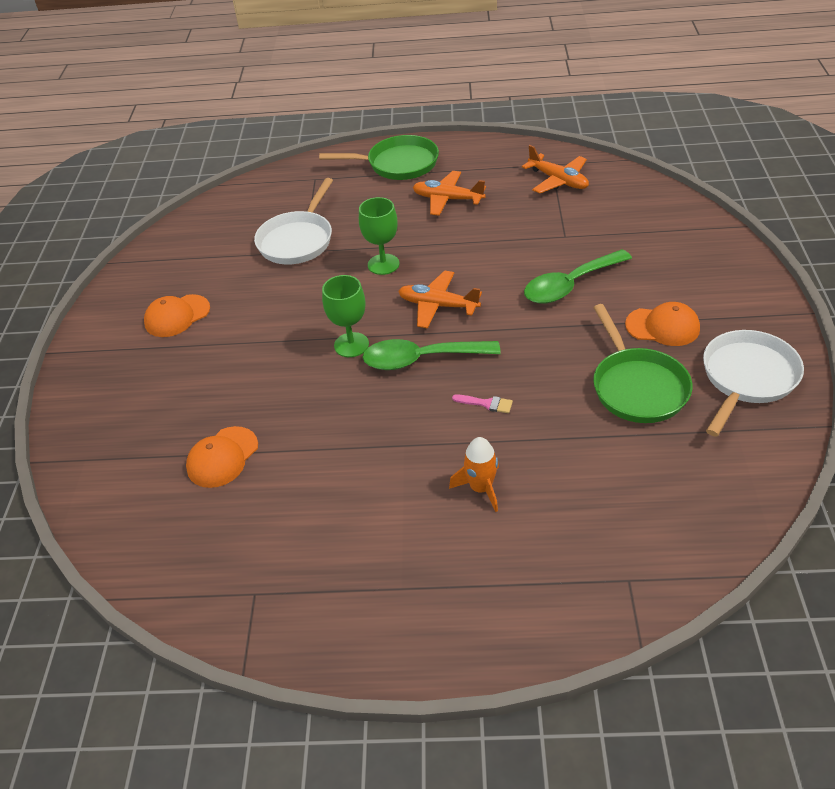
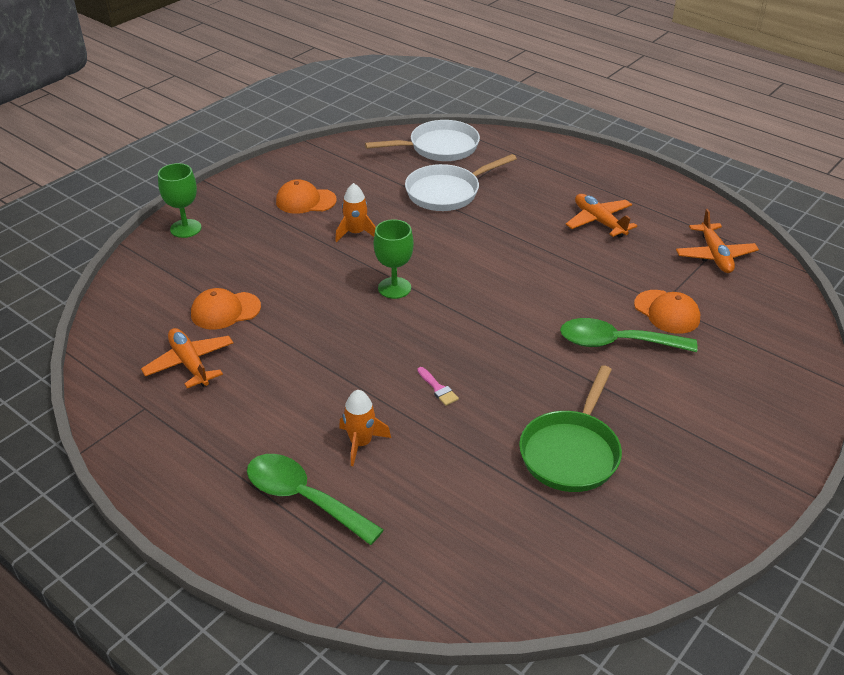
camera: 35 degrees right, 5 degrees down
green pan [319,135,439,180] -> none
green goblet [359,197,399,275] -> green goblet moved to [158,163,202,238]
green spoon [362,339,501,370] -> green spoon moved to [247,454,384,545]
orange plane [398,271,482,329] -> orange plane moved to [141,328,233,388]
orange cap [625,302,700,346] -> orange cap moved to [634,290,700,334]
white pan [703,330,804,437] -> white pan moved to [365,120,480,161]
none -> orange rocket [335,183,376,242]

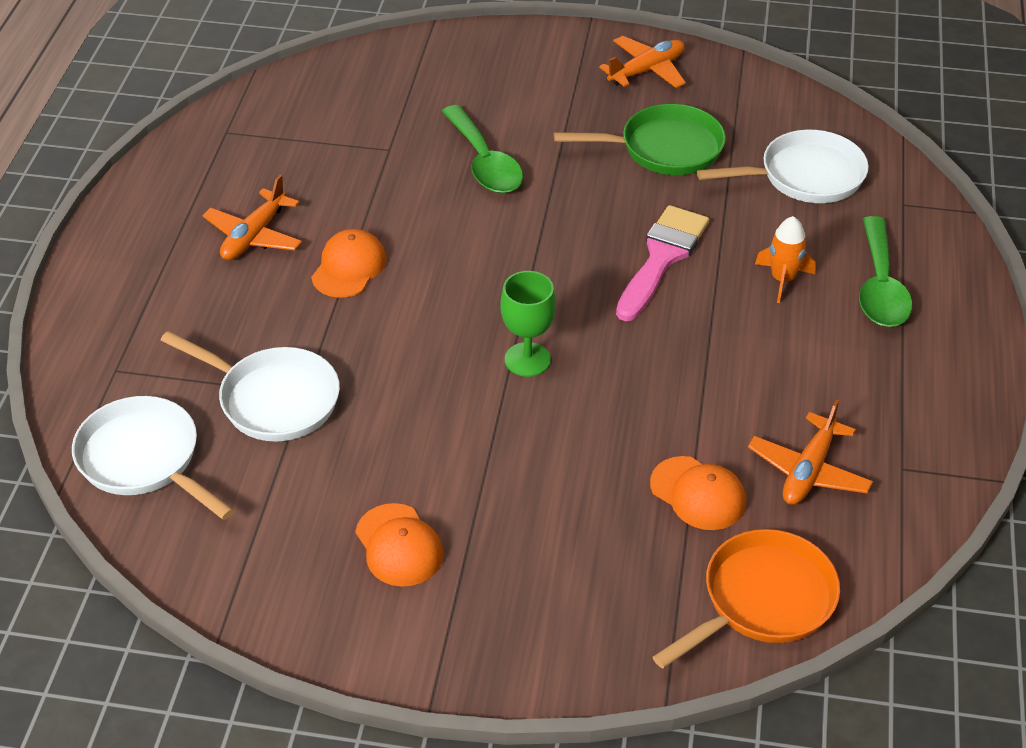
camera: 120 degrees left, 5 degrees up
green goblet [158,163,202,238] -> none
orange rocket [335,183,376,242] -> none
pink brush [417,367,459,406] -> pink brush [616,205,709,321], size x2.43
orange cap [634,290,700,334] -> orange cap moved to [311,229,386,298]
orange plane [676,209,759,273] -> orange plane moved to [599,36,686,88]
none -> orange pan [653,529,840,669]
none -> white pan [697,130,869,203]

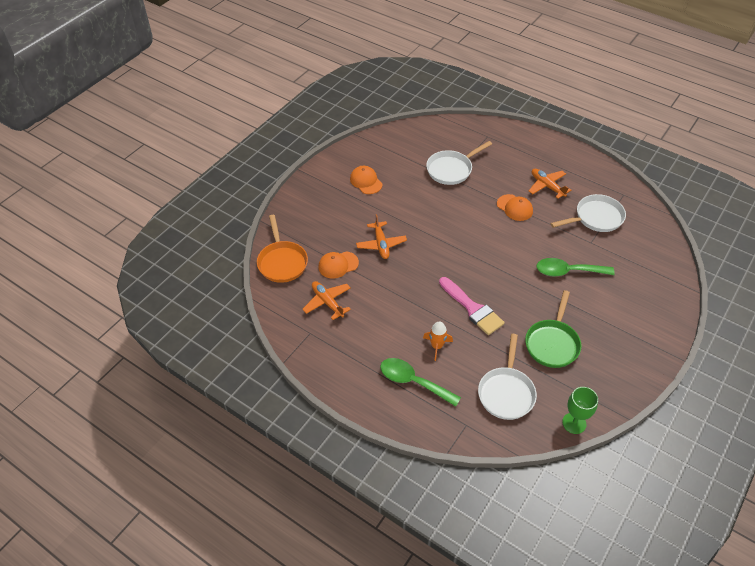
camera: 115 degrees right, 5 degrees up
white pan [72,396,234,520] -> white pan moved to [551,194,626,232]
orange cap [355,503,444,587] -> orange cap turned 60 degrees clockwise [350,166,382,194]
green goblet [501,271,556,377] -> green goblet moved to [562,387,598,434]
orange plane [599,36,686,88] -> orange plane moved to [356,214,407,259]

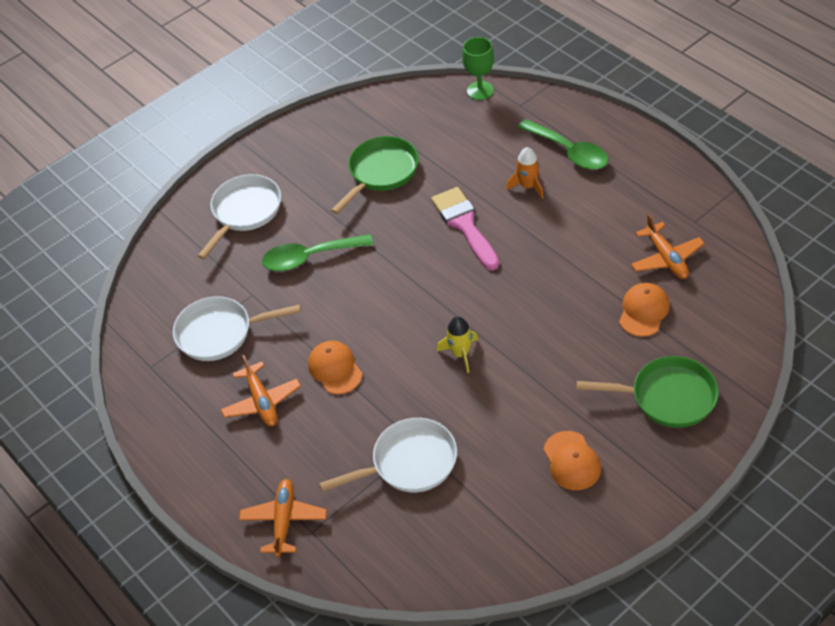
camera: 160 degrees left, 0 degrees up
orange pan [257,215,308,283] -> none
orange cap [318,251,359,279] -> orange cap turned 60 degrees counterclockwise [619,283,670,337]
orange plane [356,214,407,259] -> orange plane moved to [239,479,327,557]
white pan [478,334,537,420] -> white pan moved to [198,174,281,259]
green spoon [536,258,615,277] -> green spoon turned 150 degrees clockwise [262,234,373,271]
green goblet [562,387,598,434] -> green goblet moved to [462,37,494,100]
none -> yellow rocket [437,316,478,373]
none -> green pan [576,356,719,428]

